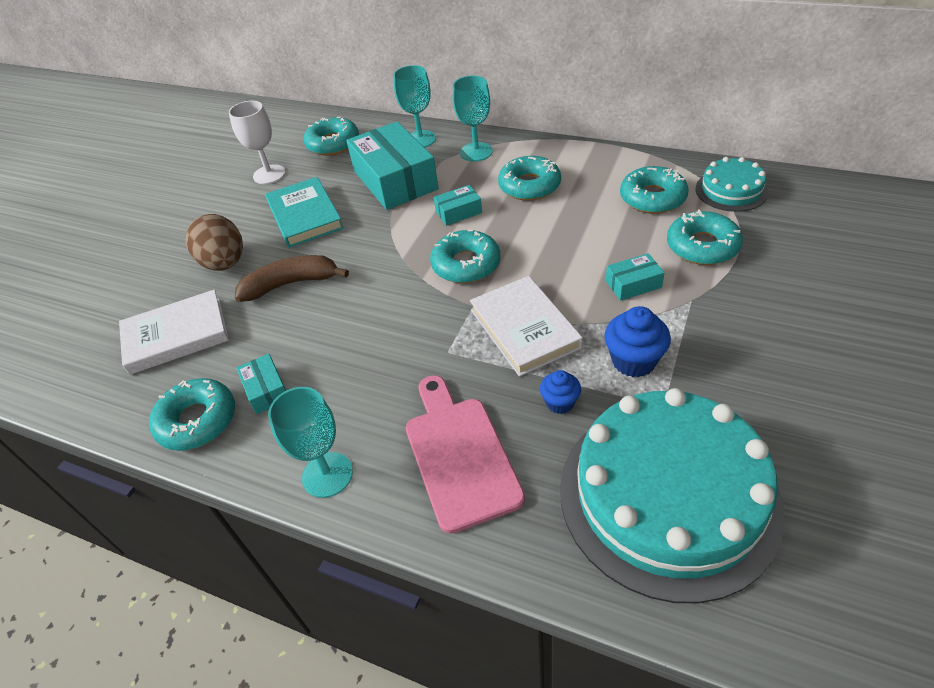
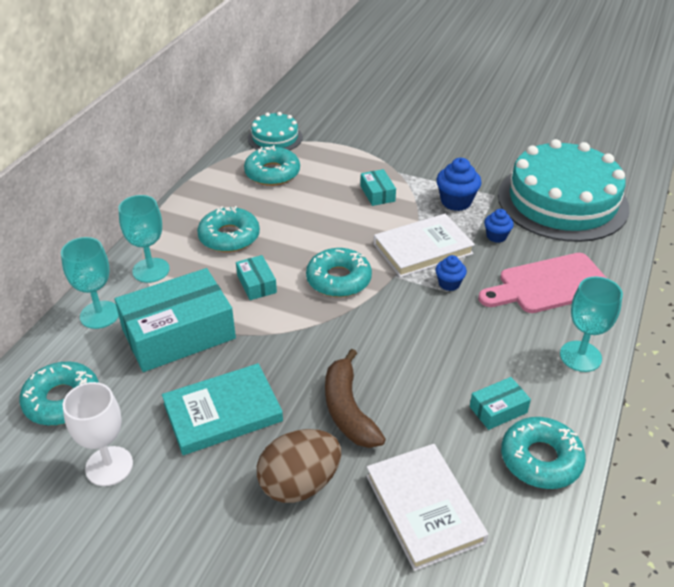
camera: 95 degrees left, 5 degrees down
turquoise donut [667,209,743,265] -> none
none -> blue cupcake [435,255,467,291]

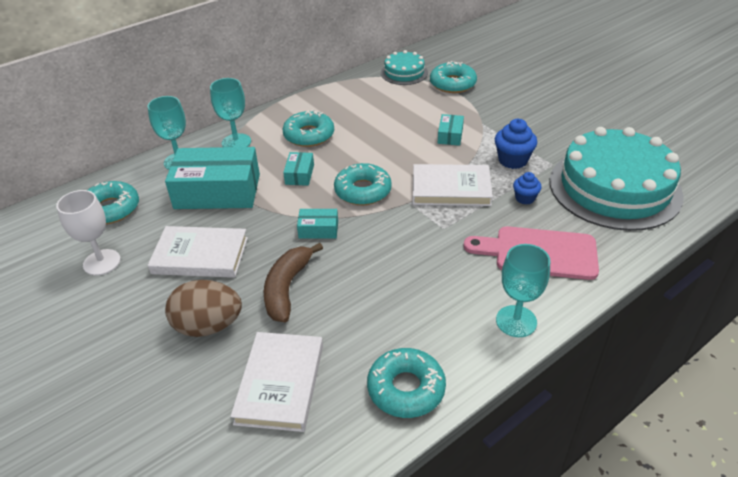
camera: 30 degrees right, 0 degrees up
turquoise book [162,363,283,455] -> white book [148,226,248,278]
turquoise donut [244,145,300,186] -> turquoise donut moved to [430,61,477,93]
blue cupcake [435,255,467,291] -> none
turquoise box [470,377,531,430] -> turquoise box moved to [297,209,338,239]

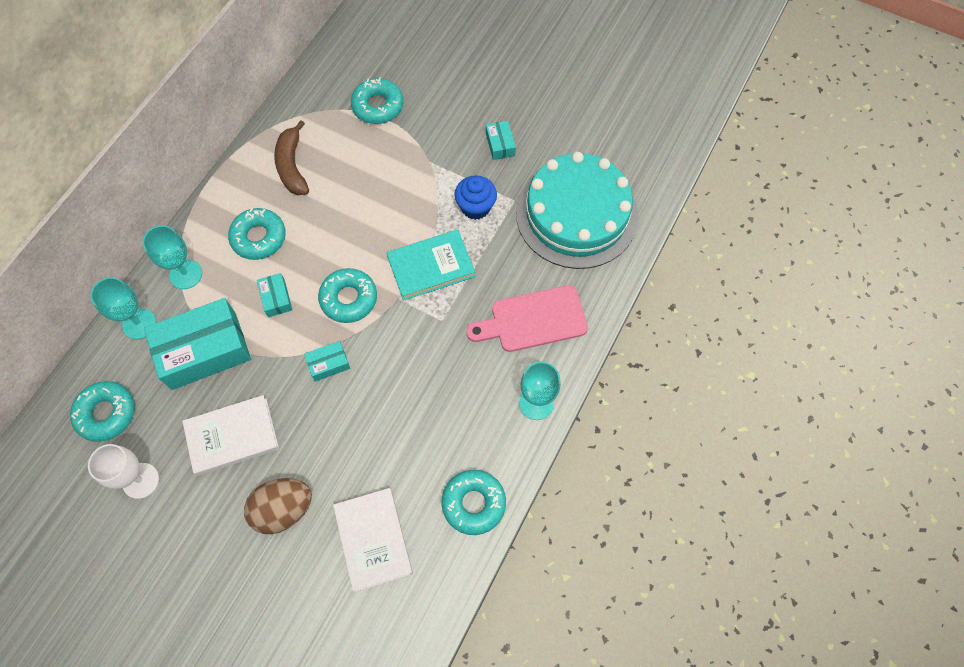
camera: 25 degrees left, 25 degrees up
brown banana [264,243,323,322] -> brown banana moved to [274,120,309,195]
turquoise cake [381,50,428,85] -> none
white book [413,164,493,206] -> turquoise book [387,229,475,301]
turquoise box [438,114,464,146] -> turquoise box moved to [486,121,516,160]
blue cupcake [513,172,541,205] -> none

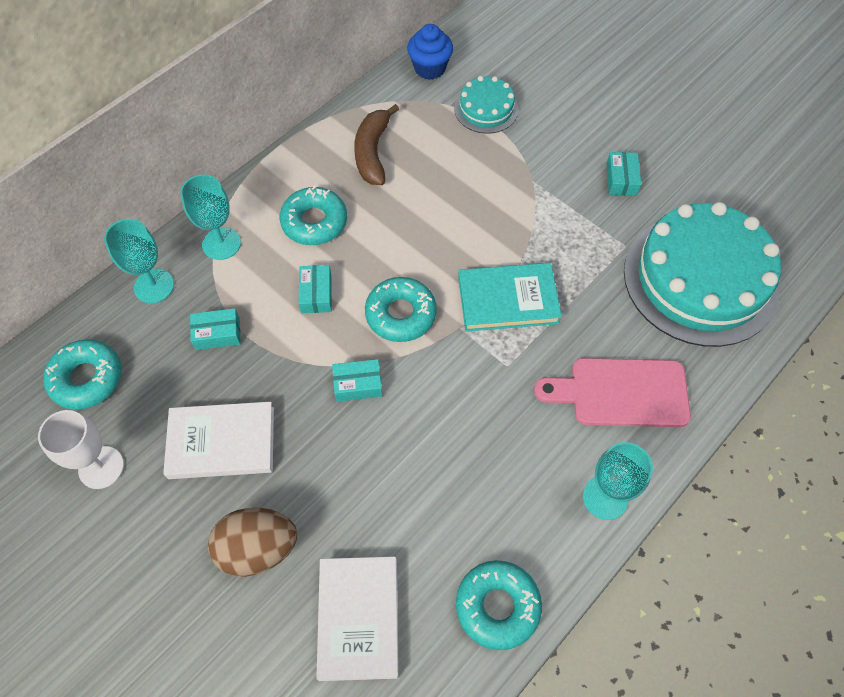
camera: 15 degrees right, 5 degrees down
turquoise box [144,298,251,390] -> turquoise box [190,308,241,350], size x0.45
turquoise donut [351,77,403,124] -> turquoise cake [454,76,519,134]
blue cupcake [454,176,497,220] -> blue cupcake moved to [407,24,453,80]

